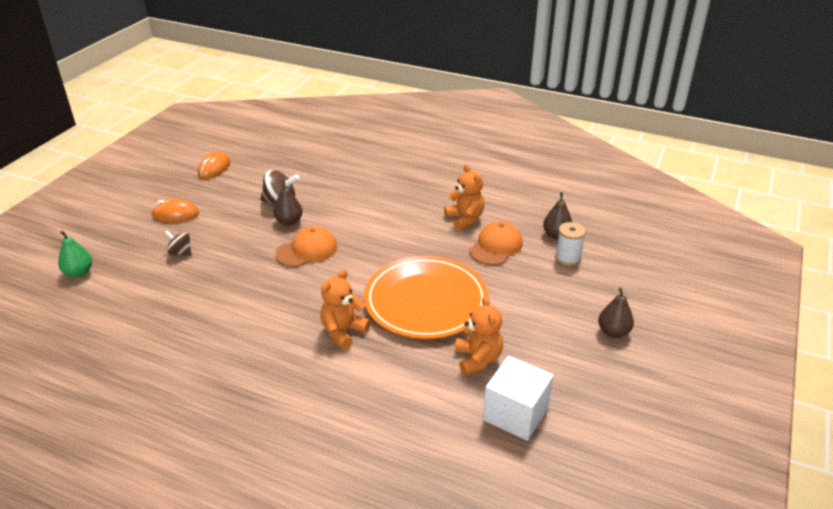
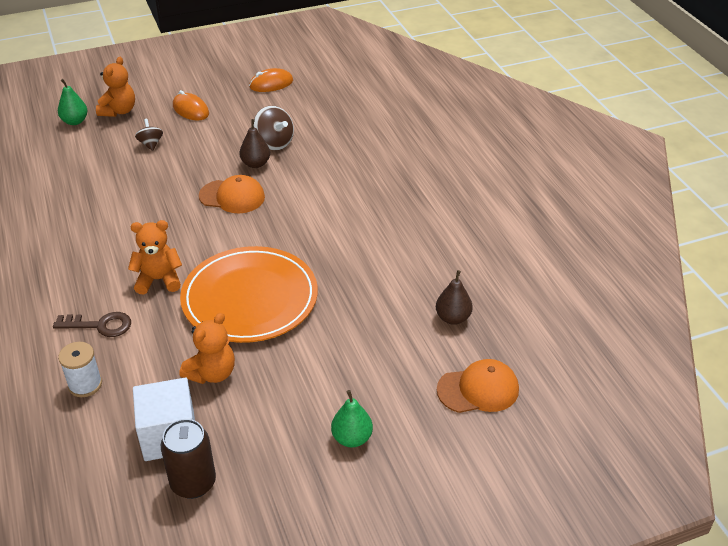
camera: 45 degrees right, 5 degrees up
orange teddy bear [444,164,484,231] -> orange teddy bear moved to [96,57,135,117]
orange cap [469,221,523,265] -> orange cap moved to [437,359,519,413]
white spool [555,222,586,266] -> white spool moved to [58,342,102,397]
brown pear [598,287,634,338] -> green pear [331,390,373,447]
none -> brown key [53,312,131,337]
none -> brown can [161,419,216,499]

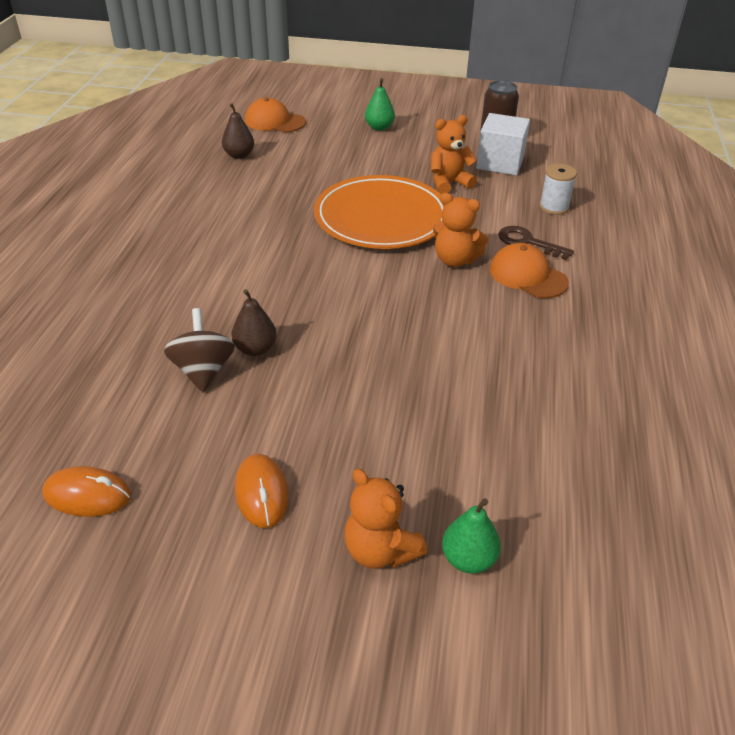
camera: 150 degrees left, 0 degrees up
orange teddy bear [96,57,135,117] -> orange teddy bear turned 90 degrees counterclockwise [344,469,427,569]
brown spinning top [135,119,163,151] -> none
orange cap [199,175,265,213] -> orange cap moved to [490,243,569,298]

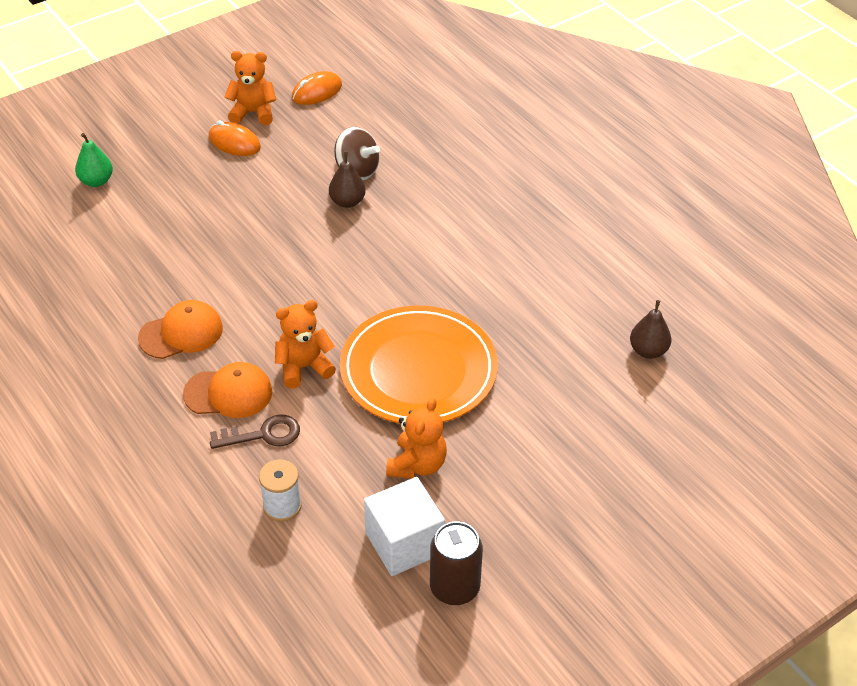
camera: 135 degrees right, 5 degrees up
orange cap [245,98,306,132] -> orange cap moved to [138,300,223,359]
orange teddy bear [344,469,427,569] -> orange teddy bear moved to [224,51,276,125]
green pear [365,78,395,131] -> none

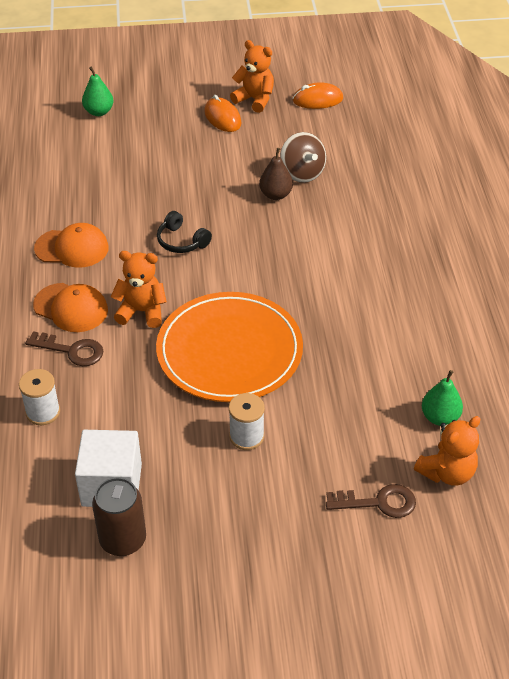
camera: 30 degrees right, 0 degrees up
orange teddy bear [386,398,447,479] -> orange teddy bear moved to [414,416,480,486]
brown pear [630,300,671,359] -> green pear [422,370,463,426]
none -> black headphones [157,211,212,253]
none -> white spool [229,393,265,450]
none -> brown key [326,484,416,518]

